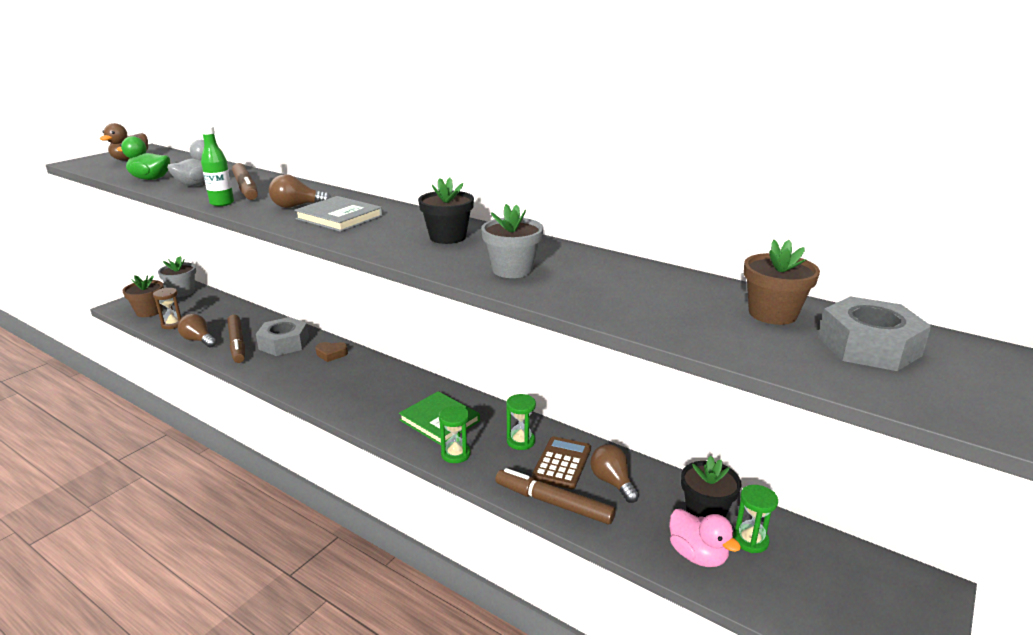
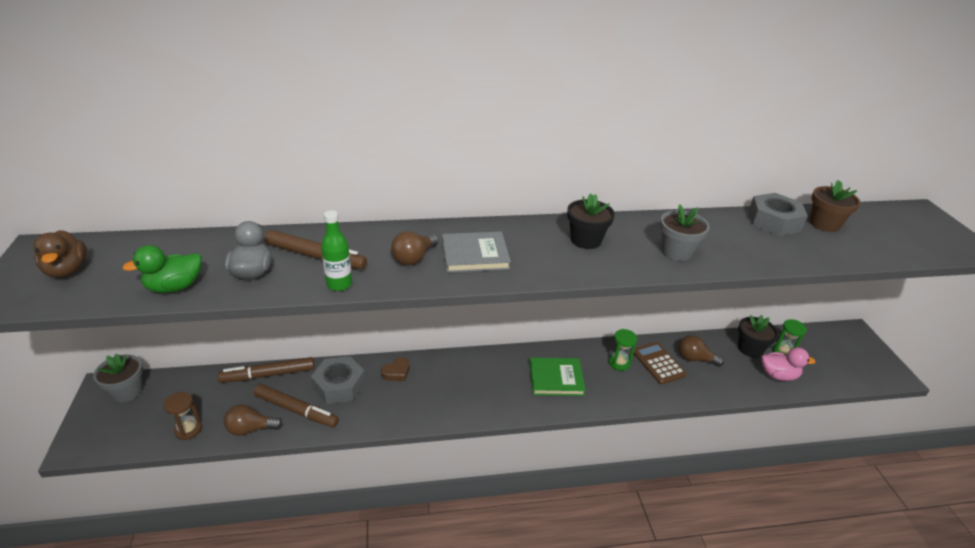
camera: 45 degrees left, 10 degrees up
brown flower pot [122,275,164,317] -> none
green hourglass [439,405,471,463] -> none
brown marker [495,468,616,524] -> brown marker moved to [218,357,314,383]
grey nut [818,296,931,371] -> grey nut moved to [748,193,808,236]

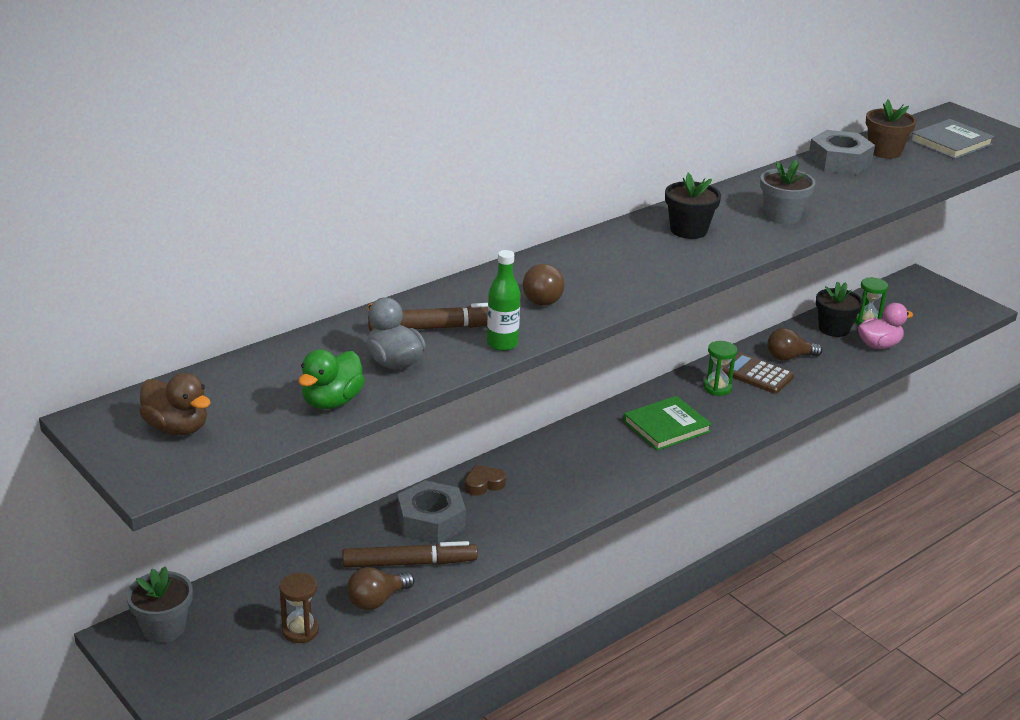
camera: 30 degrees left, 5 degrees down
brown marker [218,357,314,383] -> none
brown heart [381,357,409,381] -> brown heart turned 135 degrees counterclockwise [465,465,506,496]
grey book [442,232,511,273] -> grey book moved to [911,119,994,159]

